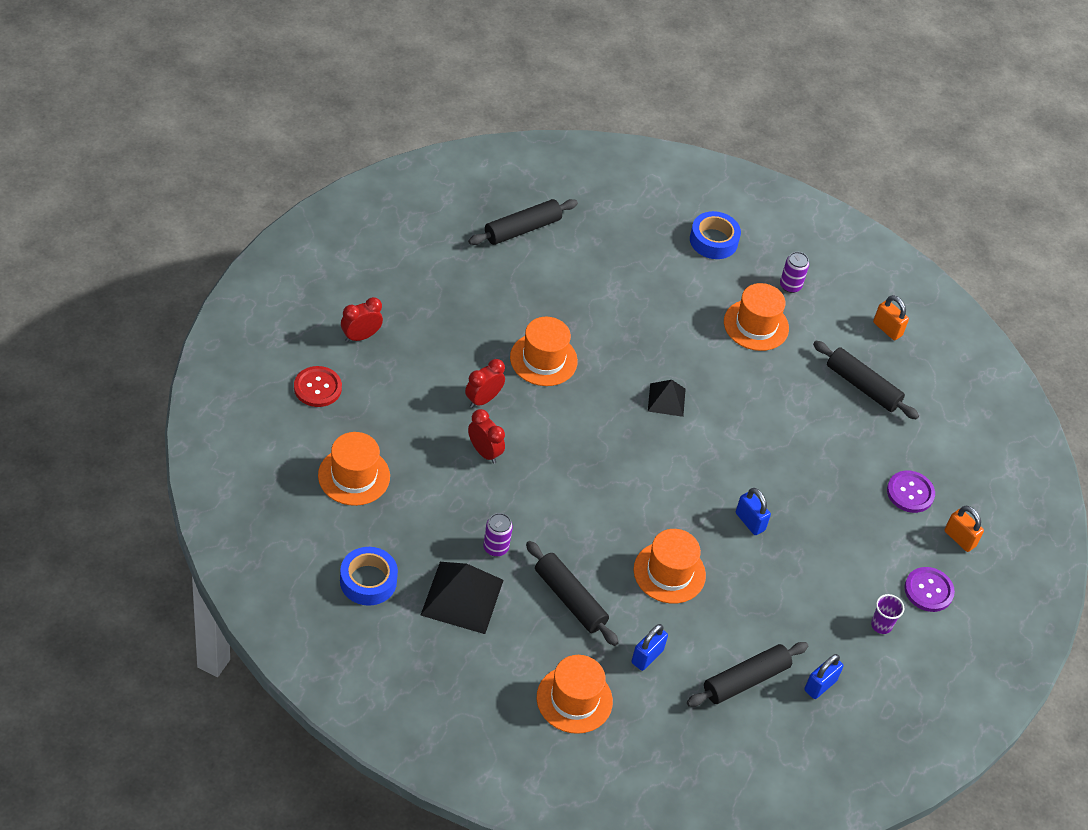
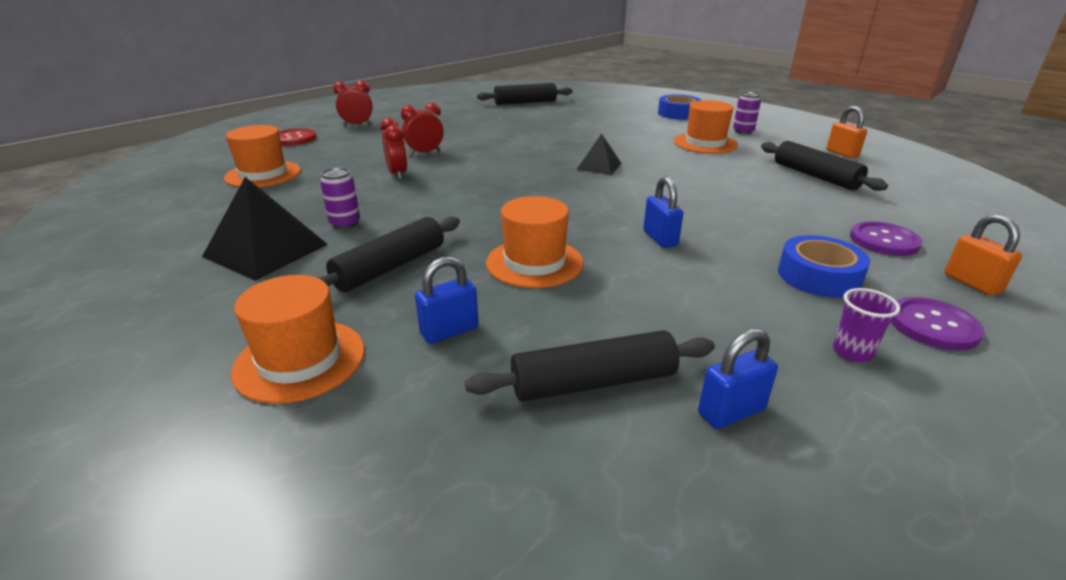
camera: 25 degrees right, 20 degrees down
blue tape [340,547,398,606] -> blue tape moved to [778,235,870,298]
orange hat [510,317,578,386] -> none
black rolling pin [526,541,619,646] -> black rolling pin turned 60 degrees clockwise [317,217,460,292]

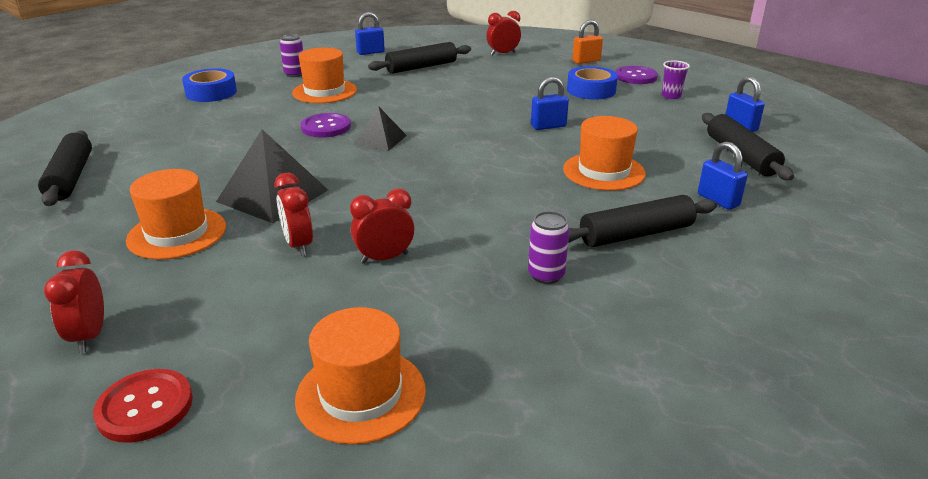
camera: 90 degrees left, 0 degrees up
black pyramid [202,177,328,281] -> black pyramid moved to [216,129,328,223]
orange hat [231,275,365,404] -> orange hat moved to [126,169,226,259]
black rolling pin [317,217,460,292] -> black rolling pin turned 60 degrees counterclockwise [568,195,717,247]
orange padlock [826,106,867,158] -> blue padlock [355,12,385,55]
purple button [850,221,922,256] -> purple button moved to [301,113,351,137]
none -> red clock [487,11,521,55]

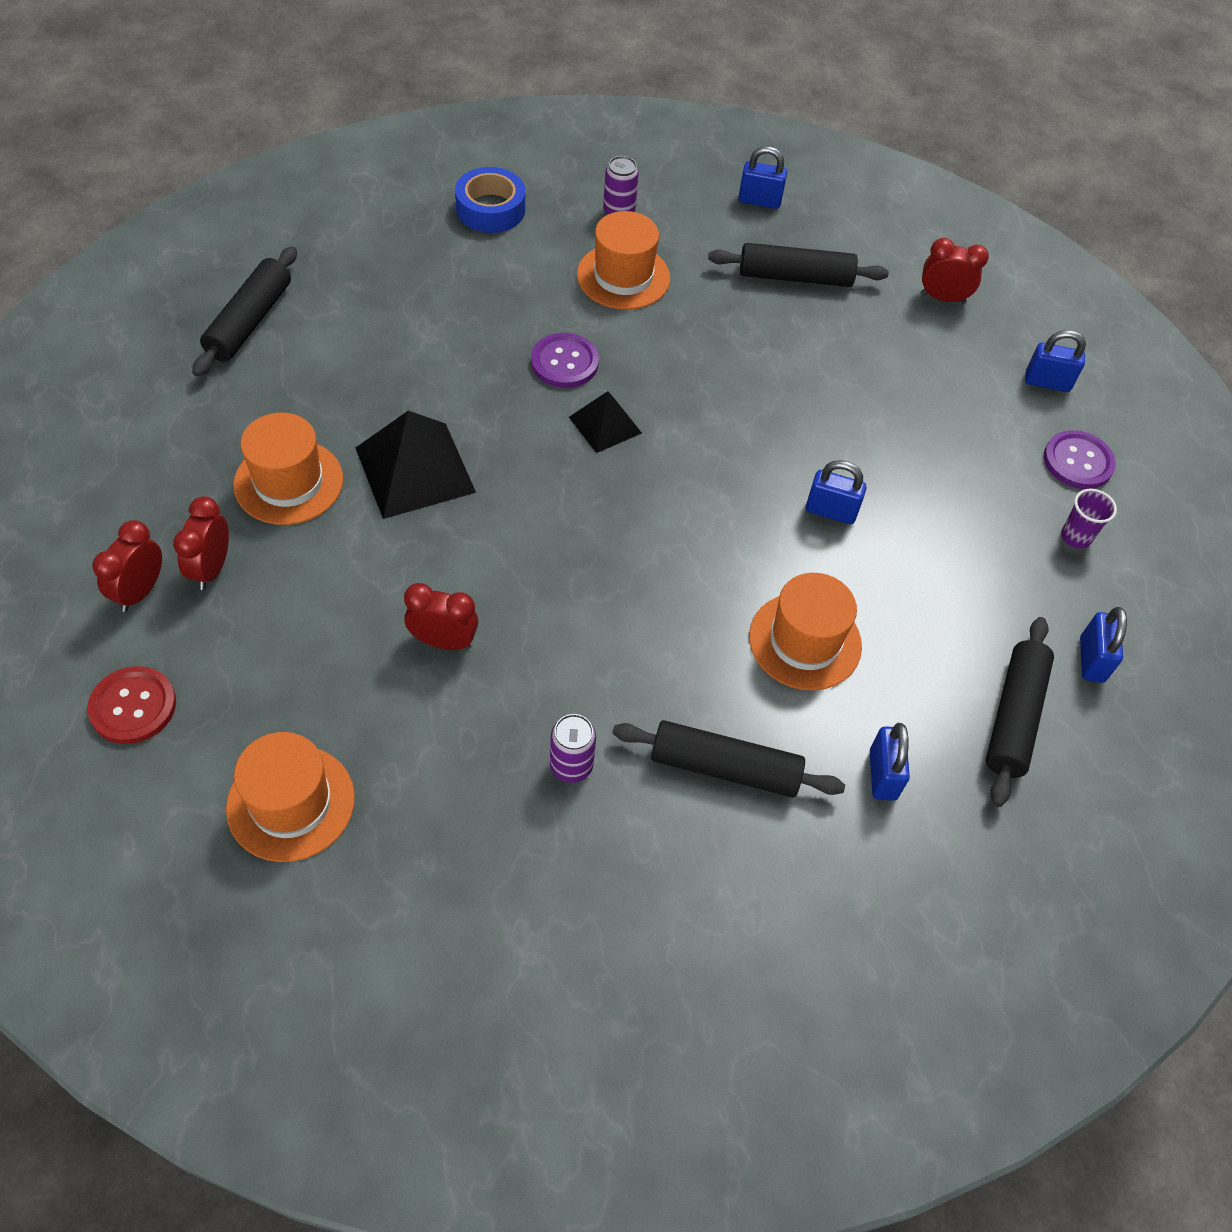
camera: 30 degrees right, 25 degrees up
red clock [274,173,313,256] -> red clock moved to [173,496,229,590]
blue tape [567,66,618,100] -> none
orange padlock [572,20,603,64] -> blue padlock [1025,330,1086,392]

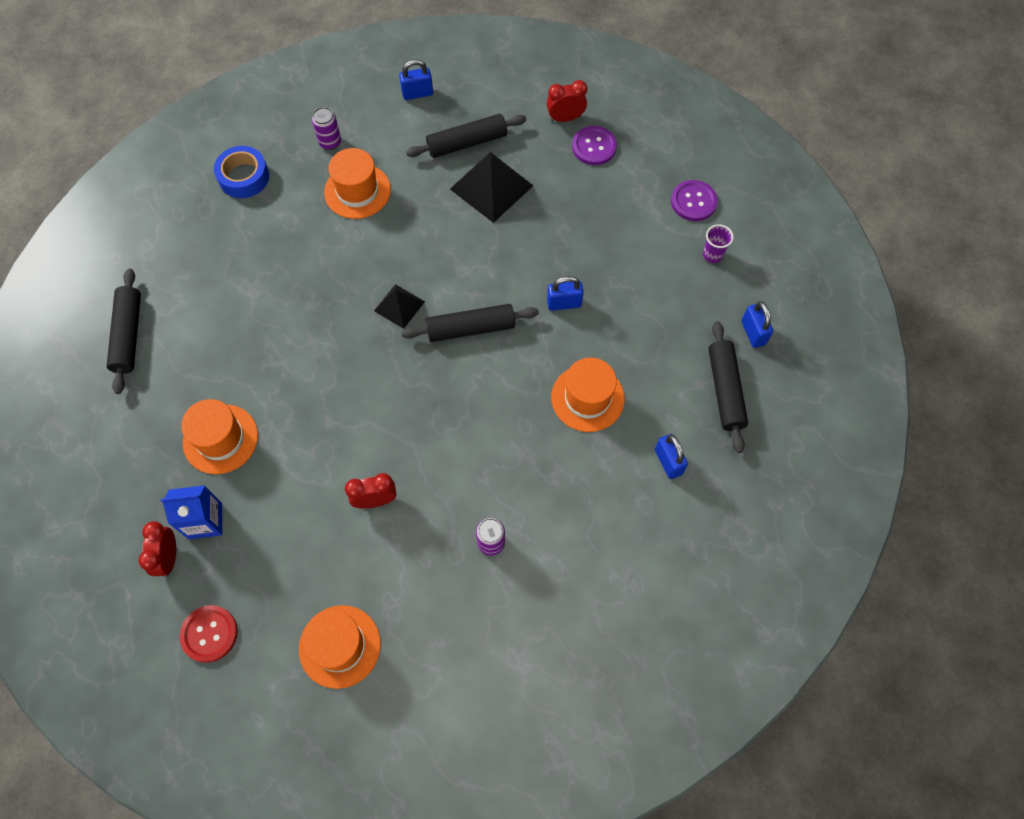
camera: 20 degrees left, 10 degrees up
red clock [173,496,229,590] -> blue carton [161,485,222,539]
black pyramid [356,411,476,519] -> black pyramid moved to [450,152,533,223]
purple button [531,333,599,388] -> purple button moved to [572,126,617,165]
black rolling pin [612,720,845,798] -> black rolling pin moved to [401,304,539,342]
blue padlock [1025,330,1086,392] -> none

